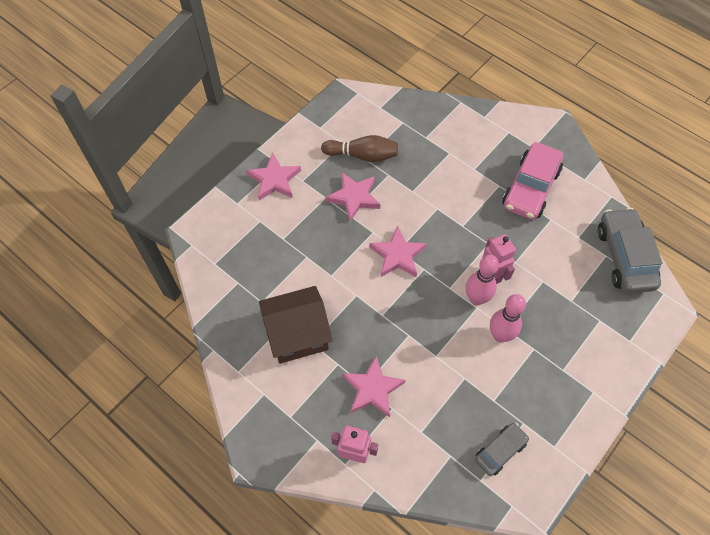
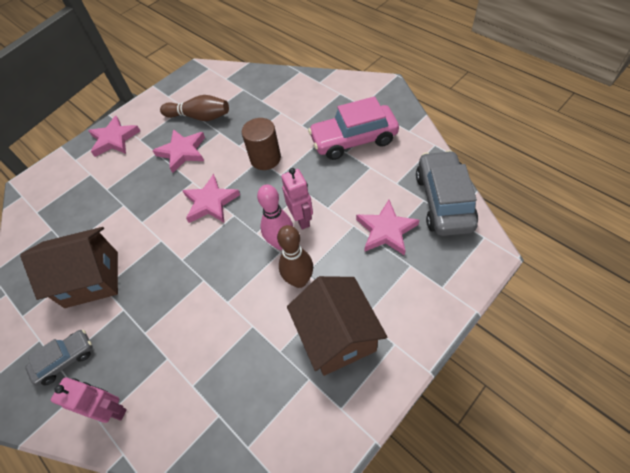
camera: 10 degrees right, 5 degrees down
pink star [343,356,405,418] -> pink star moved to [356,200,419,256]
grey car [475,423,529,476] -> grey car moved to [26,330,93,386]
pink bowling pin [490,294,526,342] -> brown bowling pin [277,225,313,288]
pink car [502,142,563,220] -> pink car turned 45 degrees clockwise [308,96,399,160]
none -> brown cylinder [242,118,281,170]
none -> brown house [287,276,387,376]

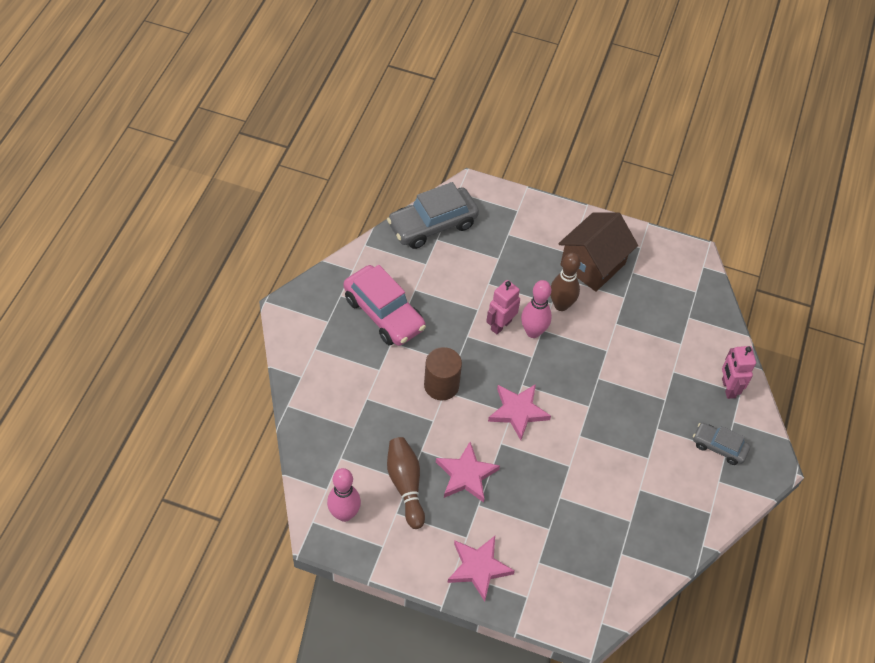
camera: 125 degrees left, 0 degrees up
brown house [20,227,118,308] -> none
pink star [356,200,419,256] -> none
none -> pink bowling pin [327,468,361,522]

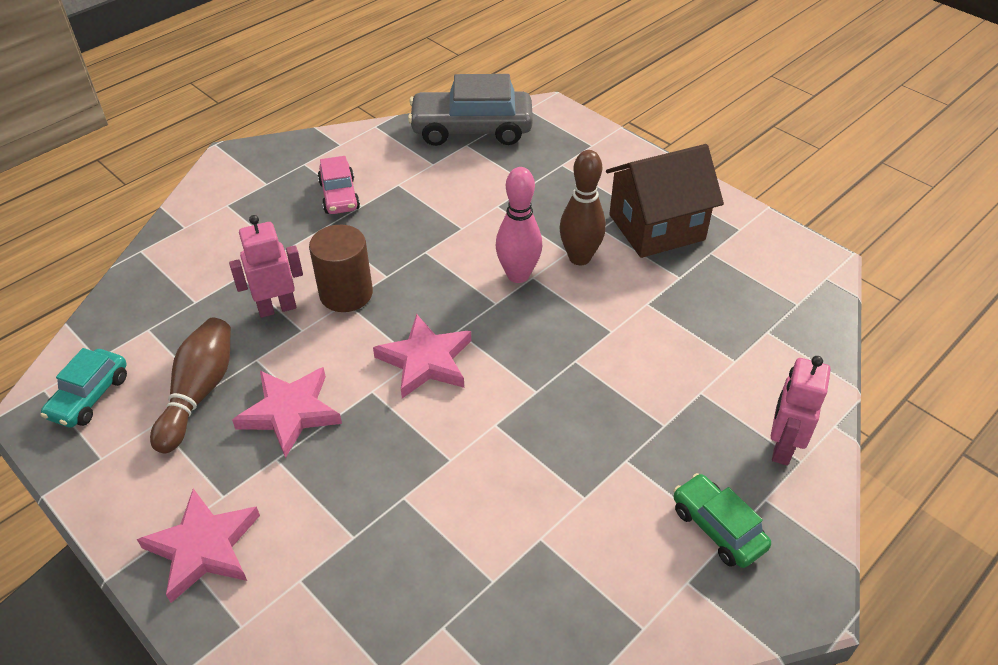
camera: 30 degrees right, 10 degrees down
pink bowling pin [327,468,361,522] -> turquoise car [41,348,127,428]
pink car [344,265,426,346] -> pink car [318,156,360,214], size x0.56
pink robot [486,280,520,334] -> pink robot moved to [229,215,303,318]
grey car [693,423,750,465] -> green car [673,473,771,568]

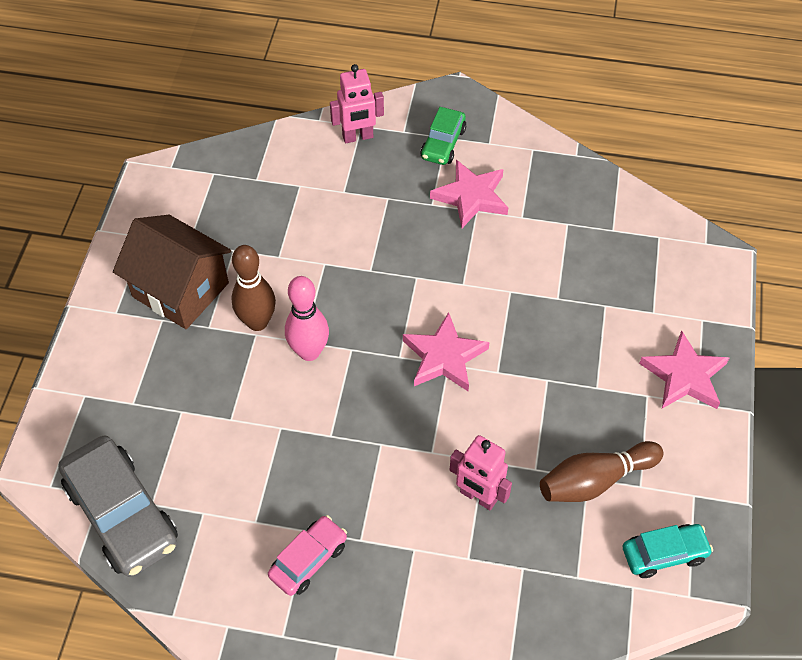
camera: 125 degrees left, 10 degrees up
pink star [232,367,342,458] -> pink star moved to [430,160,508,228]
brown cylinder [309,225,373,312] -> none

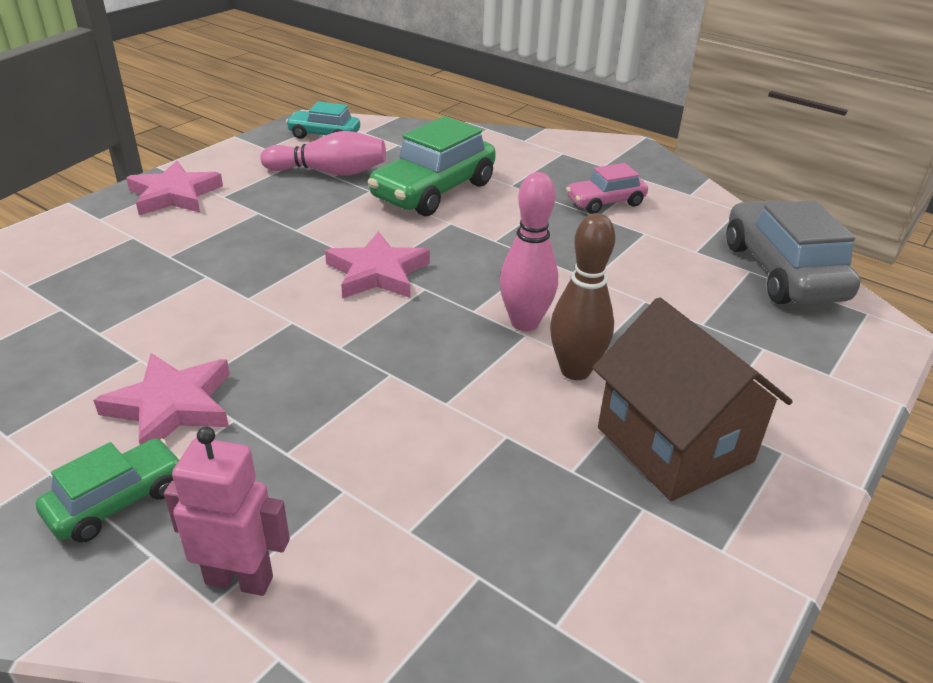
camera: 155 degrees left, 20 degrees down
pink robot [450,435,512,510] -> green car [368,116,496,216]
brown bowling pin [540,441,664,502] -> pink bowling pin [260,131,386,175]

